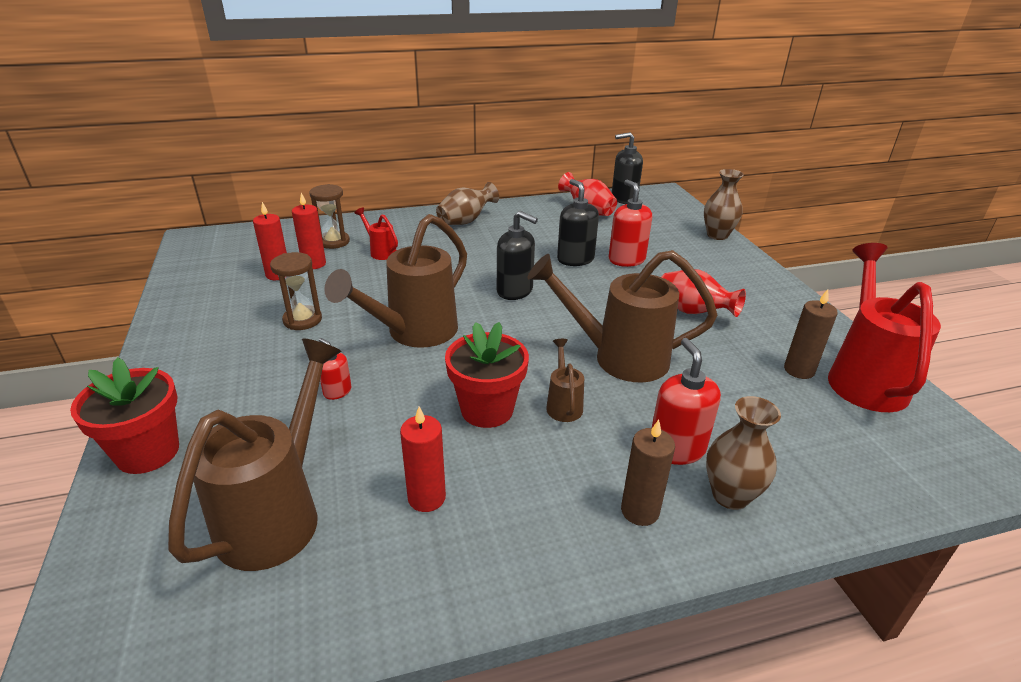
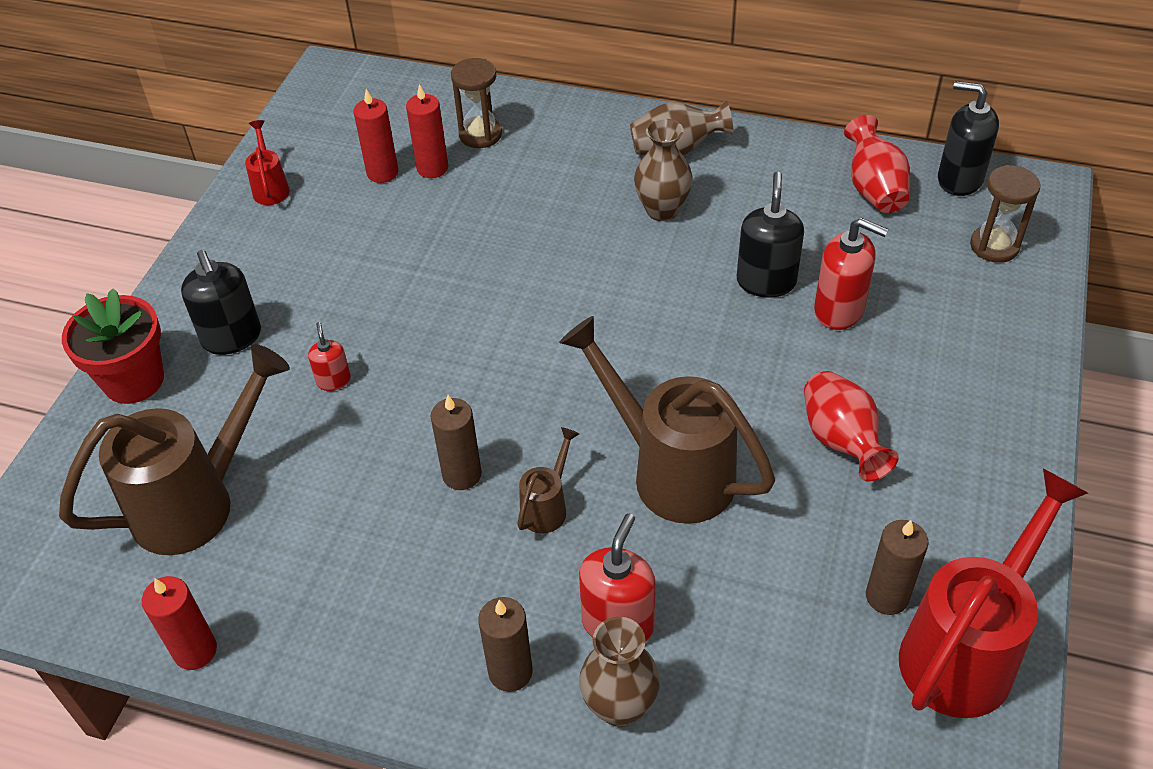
camera: 35 degrees right, 15 degrees up
brown hourglass [270,252,322,330] -> brown hourglass moved to [970,165,1040,263]
brown watering can [324,214,467,348] -> none
red watering can [354,207,398,260] -> red watering can moved to [245,120,290,205]
red candle [400,407,446,512] -> red candle moved to [142,576,217,670]
red flower pot [445,322,529,428] -> brown candle [431,395,482,490]
black soap dispenser [497,211,538,300] -> black soap dispenser moved to [181,250,261,355]
red soap dispenser [609,179,652,267] -> red soap dispenser turned 105 degrees clockwise [814,218,888,330]
brown vase [704,169,744,240] -> brown vase moved to [634,118,693,221]

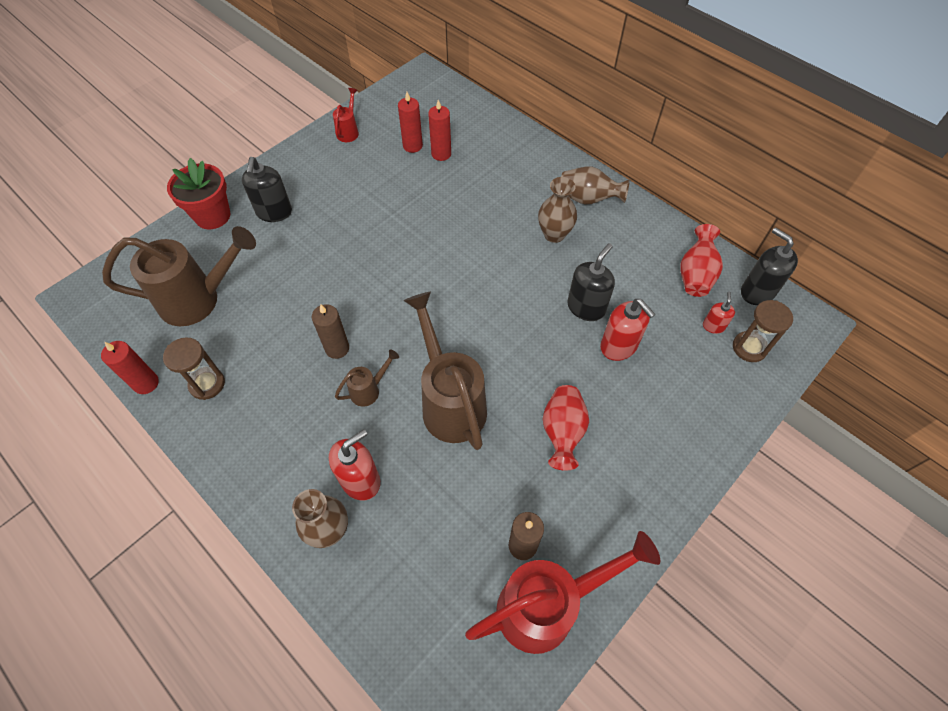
camera: 25 degrees right, 10 degrees up
red soap dispenser [308,322,351,391] -> red soap dispenser moved to [703,291,735,334]
brown hourglass [451,58,502,148] -> brown hourglass moved to [163,337,225,400]
brown candle [478,597,533,692] -> none

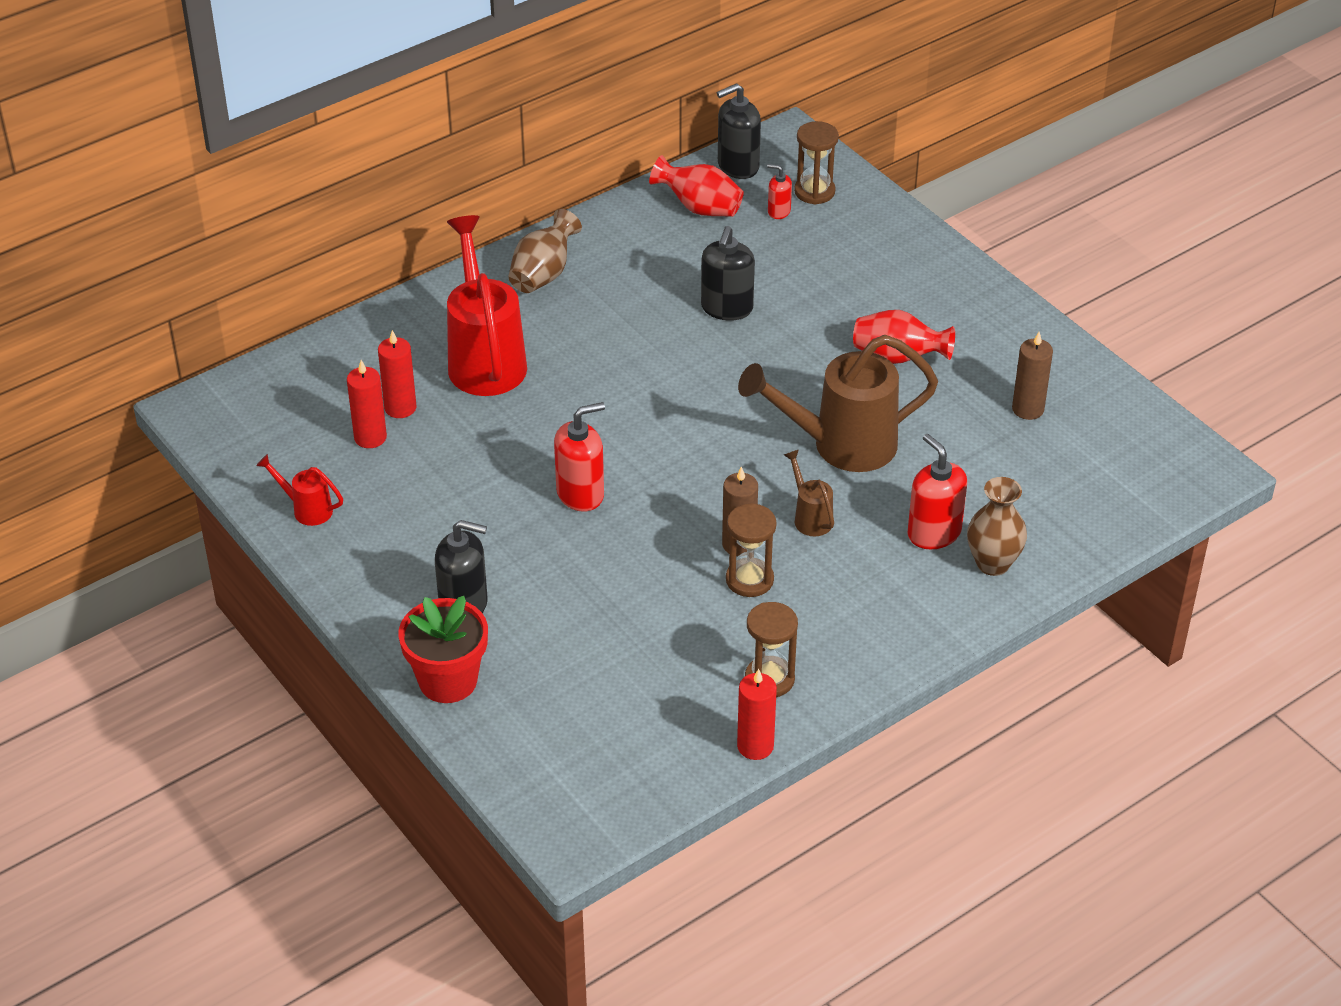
camera: 80 degrees left, 15 degrees down
brown watering can [102,226,256,326] -> none
red watering can [465,531,661,654] -> red watering can moved to [447,215,527,396]
brown vase [538,177,577,243] -> none
black soap dispenser [567,243,615,321] -> black soap dispenser turned 120 degrees counterclockwise [701,226,755,320]
red soap dispenser [600,299,655,361] -> red soap dispenser moved to [554,402,605,512]
none -> brown hourglass [726,503,777,597]

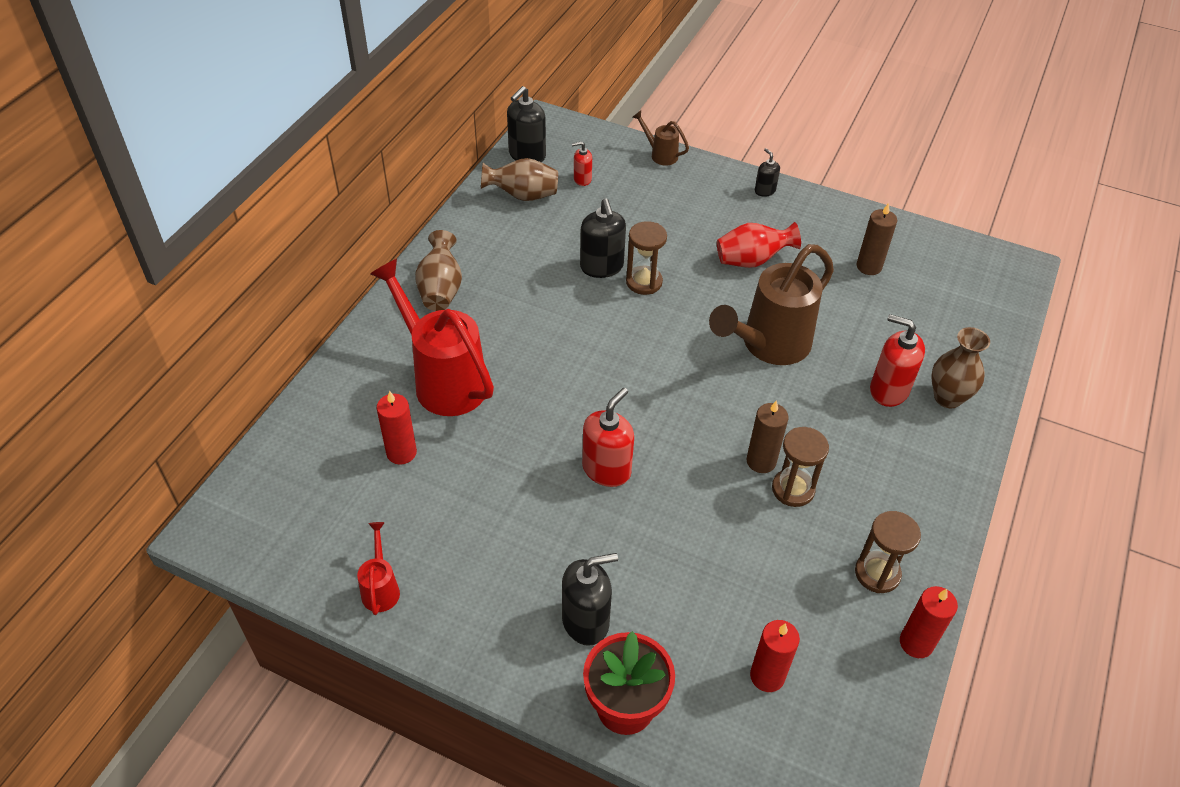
camera: 30 degrees left, 5 degrees up
red watering can [256,454,343,526] -> red watering can turned 90 degrees clockwise [357,522,400,615]
red candle [347,360,387,448] -> red candle moved to [750,620,800,692]
red vase [649,155,744,217] -> brown vase [481,158,558,201]
brown watering can [784,450,834,536] -> brown watering can moved to [633,110,689,166]
brown hourglass [794,121,839,205] -> brown hourglass moved to [626,221,667,295]
none -> black soap dispenser [755,148,780,197]

